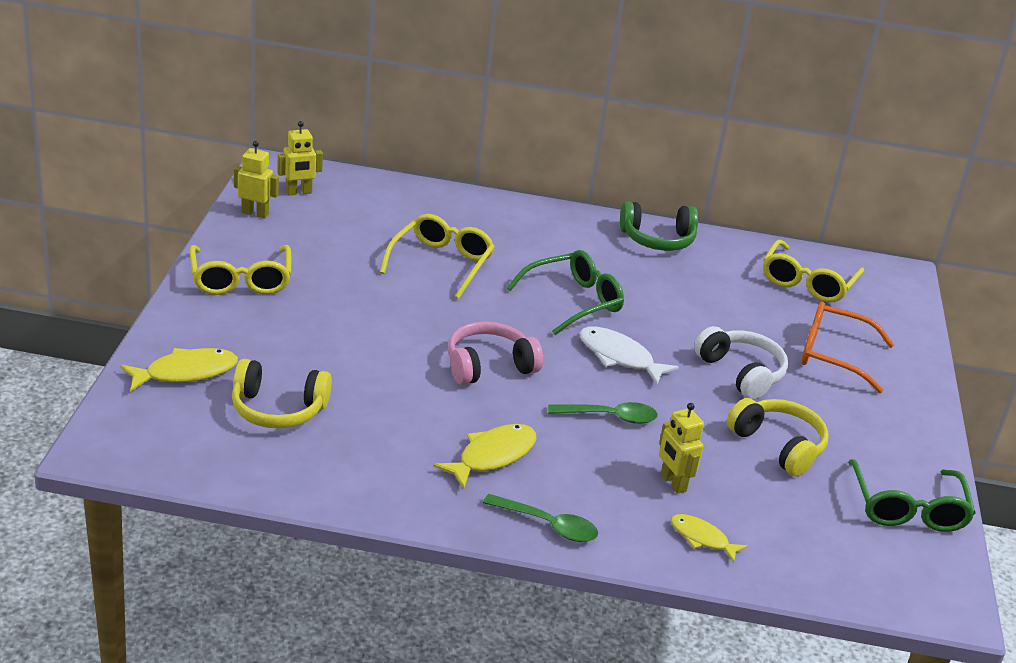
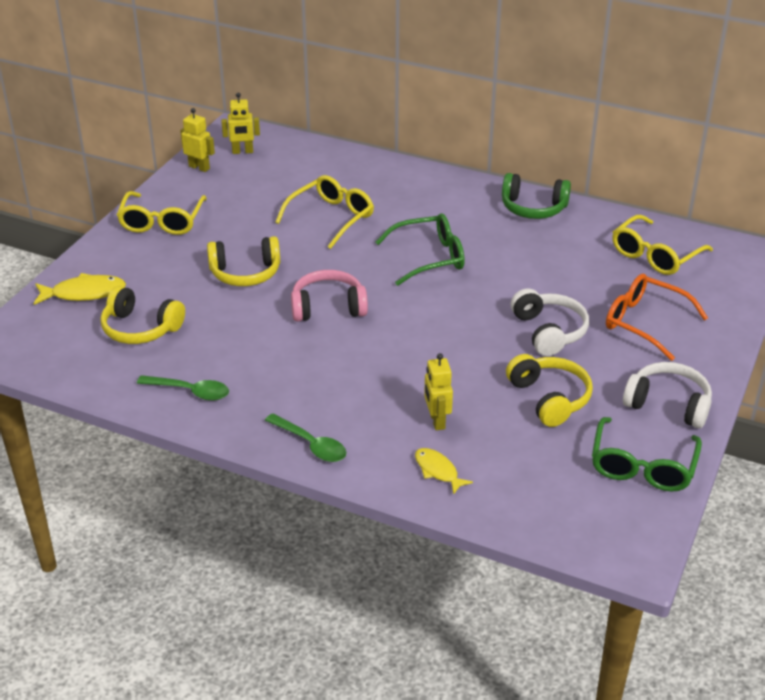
camera: 20 degrees right, 5 degrees up
yellow fish [433,424,536,489] -> none
green spoon [548,402,658,424] -> green spoon moved to [137,375,229,401]
white fish [579,326,679,385] -> none
none -> yellow headphones [207,236,280,286]
none -> white headphones [623,362,712,428]

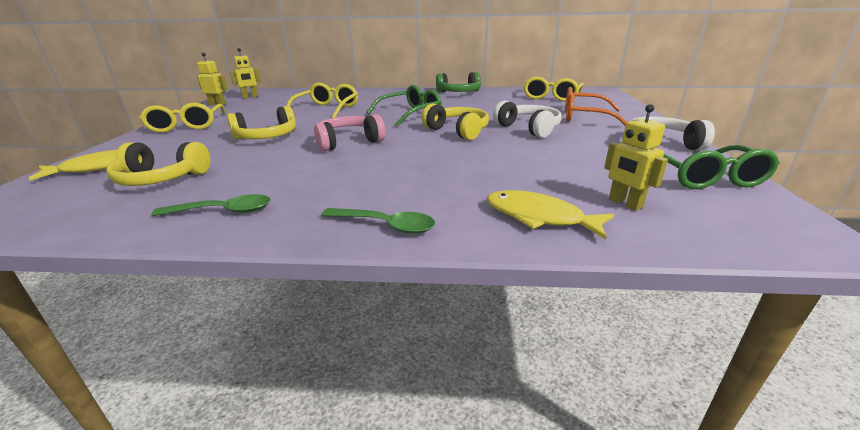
camera: 20 degrees left, 10 degrees down
yellow fish [415,448,473,495] -> yellow fish [487,190,614,240], size x1.55
yellow robot [424,353,453,430] -> yellow robot moved to [604,104,668,211]
yellow headphones [506,354,593,427] -> yellow headphones moved to [422,103,489,140]

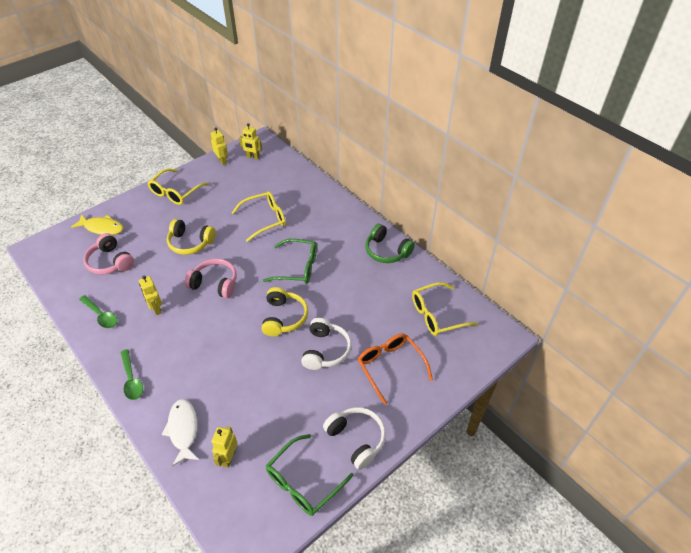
camera: 45 degrees right, 20 degrees up
yellow headphones [106,142,210,186] -> pink headphones [83,233,134,275]
yellow fish [487,190,614,240] -> white fish [162,399,199,466]
none -> yellow robot [139,275,162,315]

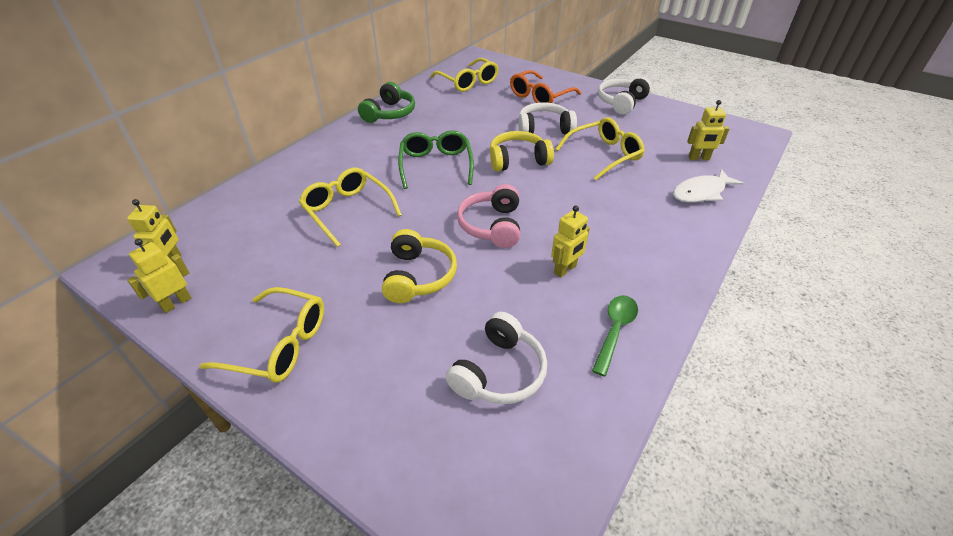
camera: 105 degrees left, 5 degrees down
yellow fish [71,214,124,235] -> none
pink headphones [83,233,134,275] -> white headphones [446,312,547,404]
green spoon [120,349,143,400] -> none
green glasses [266,434,354,516] -> none
none -> yellow glasses [556,117,645,180]

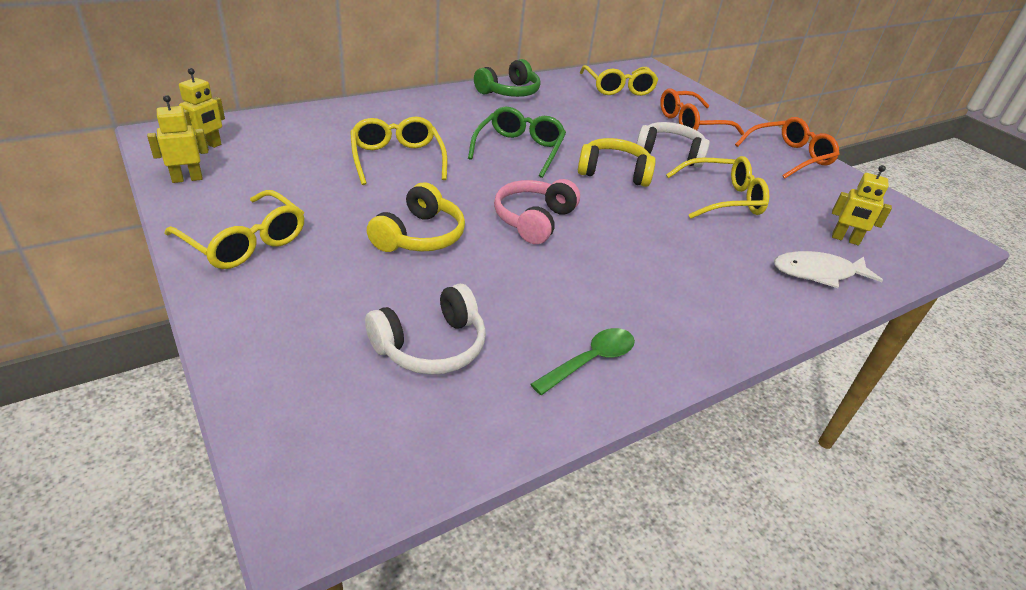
camera: 20 degrees right, 5 degrees down
yellow robot [551,205,590,278] -> none
white headphones [598,77,652,115] -> orange glasses [735,117,840,179]

